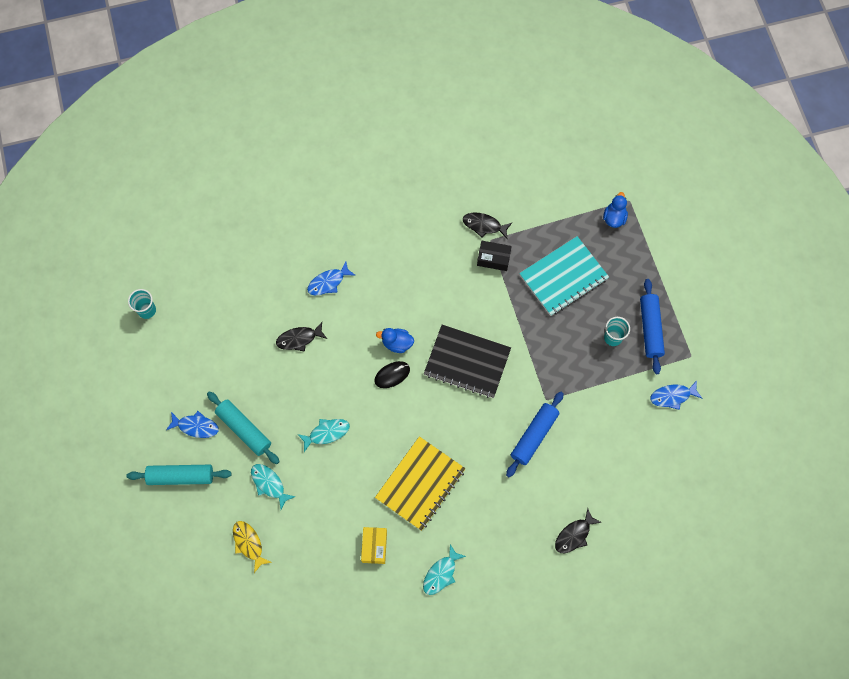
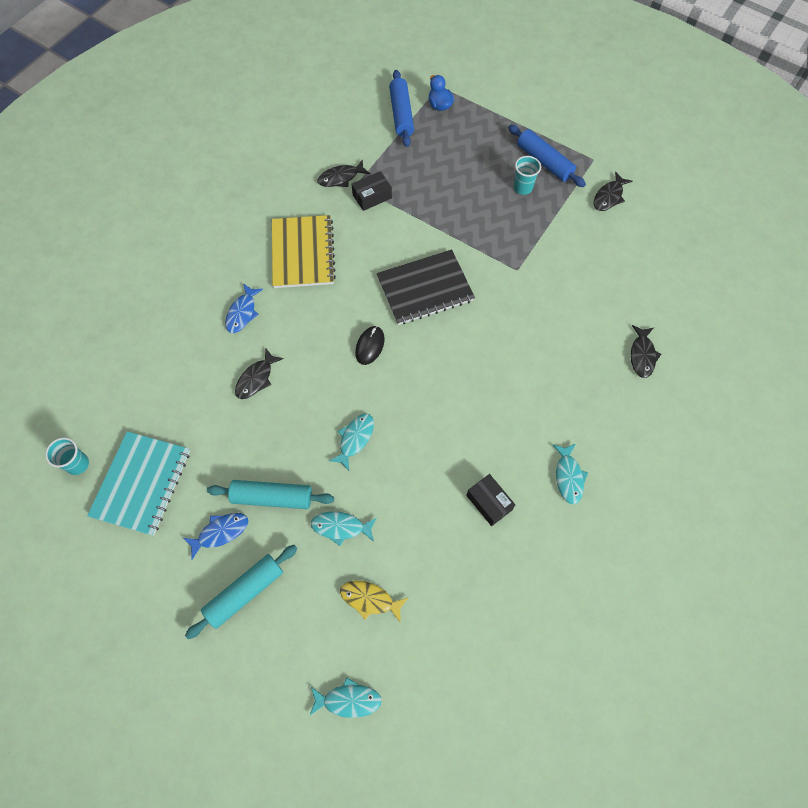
camera: 40 degrees left, 5 degrees down
yellow box [361,527,387,564] -> black box [466,474,515,526]
yellow notebook [375,436,466,531] -> yellow notebook moved to [272,215,336,288]
blue duck [376,328,414,353] -> none
blue rolling pin [506,391,564,477] -> blue rolling pin moved to [389,70,414,147]
turquoise notebook [519,236,609,316] -> turquoise notebook moved to [87,431,190,536]
blue fish [650,380,702,410] -> black fish [594,172,633,211]
none -> turquoise fish [309,678,382,718]

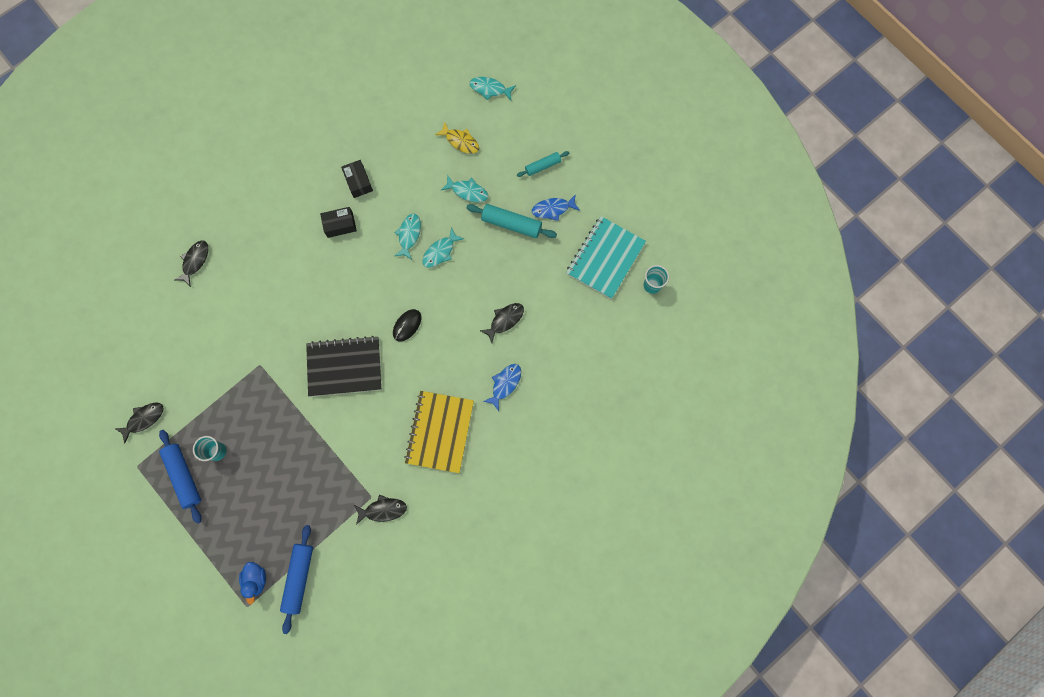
camera: 165 degrees left, 10 degrees up
turquoise rolling pin [185,545,298,639] -> turquoise rolling pin [517,151,569,177], size x0.62
black box [352,171,392,211] -> black box moved to [320,207,357,238]
turquoise fish [553,444,588,505] -> turquoise fish moved to [395,213,421,260]

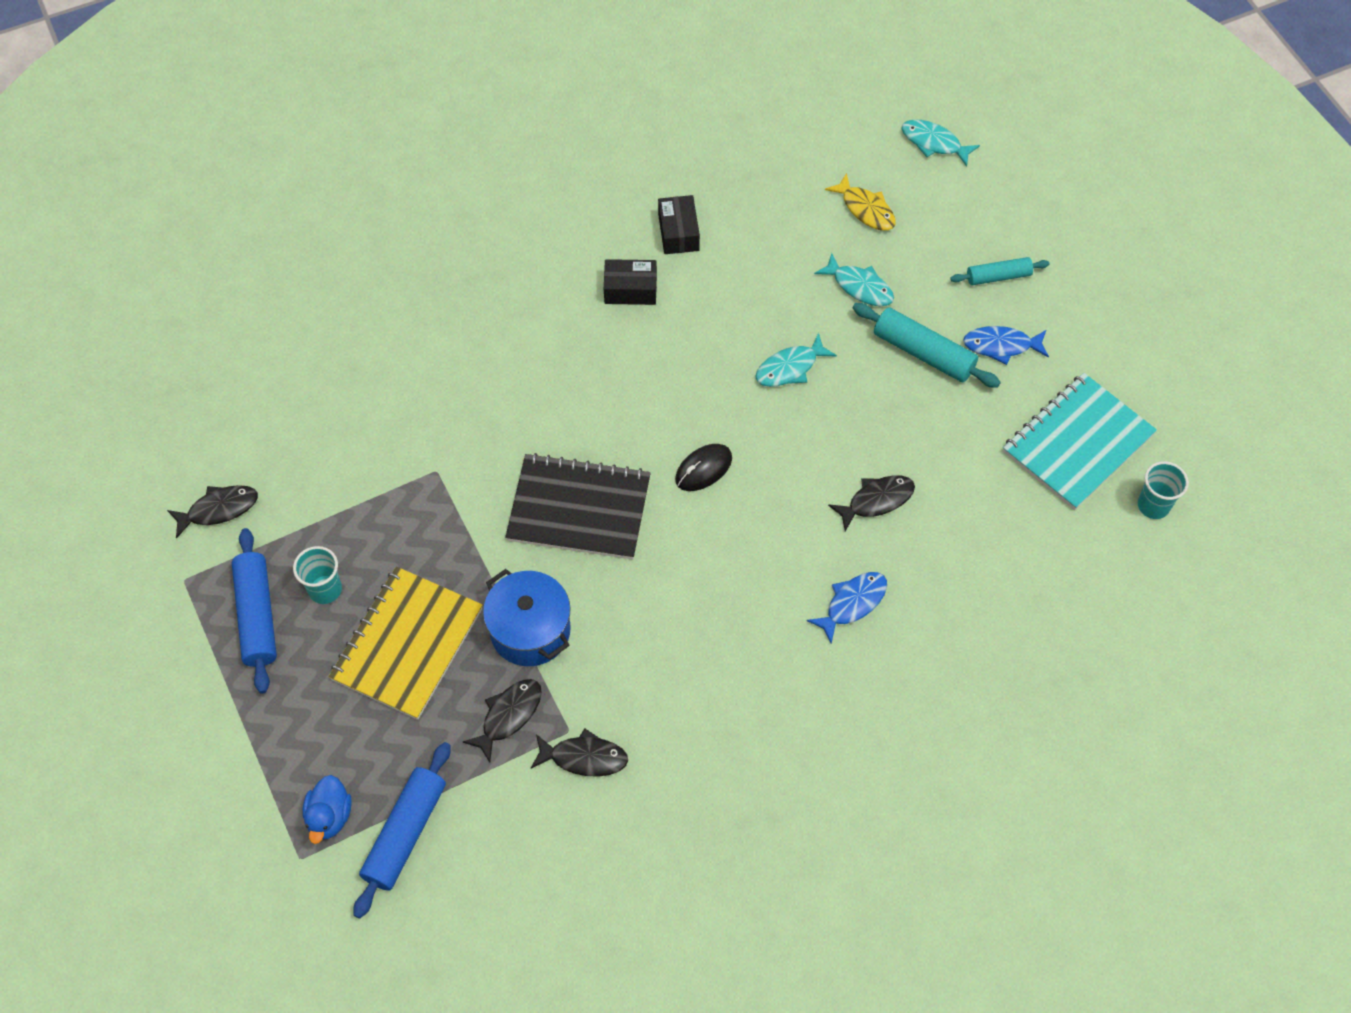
camera: 15 degrees right, 15 degrees down
black fish [175,240,208,287] -> black fish moved to [463,679,542,763]
turquoise fish [395,213,421,260] -> none
yellow notebook [404,391,474,473] -> yellow notebook moved to [329,566,483,720]
none -> blue pot [483,569,571,666]

